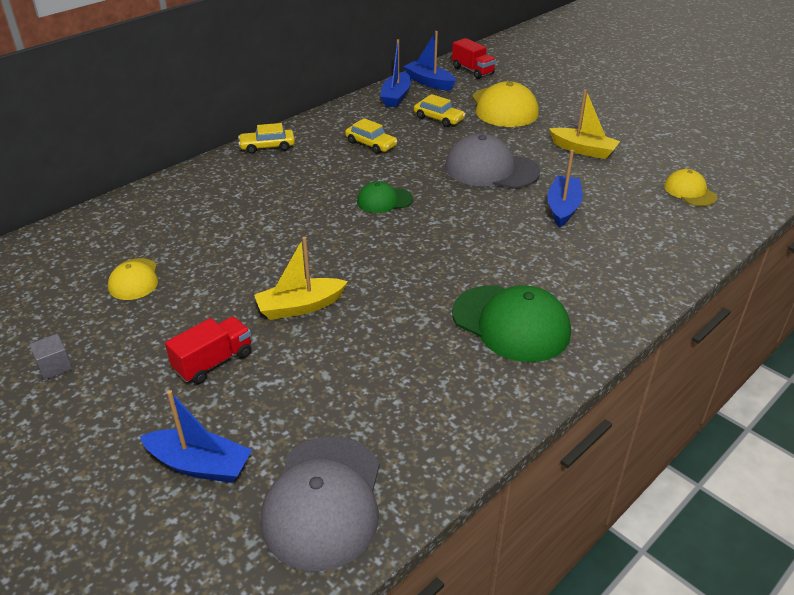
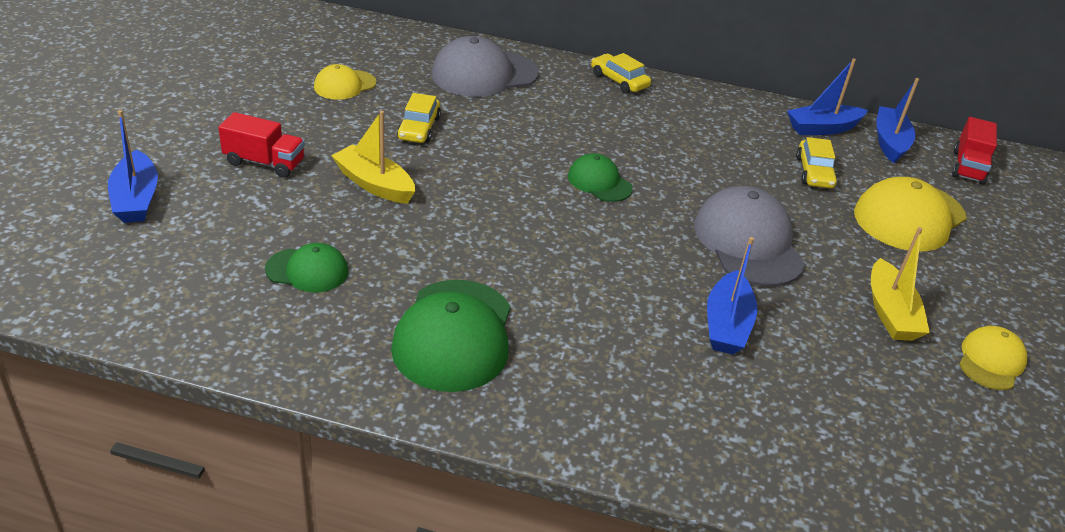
camera: 55 degrees right, 0 degrees up
grey cube [29,334,73,380] -> none
grey cap [260,436,379,571] -> grey cap moved to [431,36,539,97]
yellow car [345,118,397,154] -> yellow car moved to [397,93,441,143]
blue boat [547,150,583,227] -> blue boat turned 120 degrees clockwise [707,237,758,355]
yellow cap [664,169,717,206] -> yellow cap moved to [959,326,1027,390]
none -> green cap [265,243,349,293]

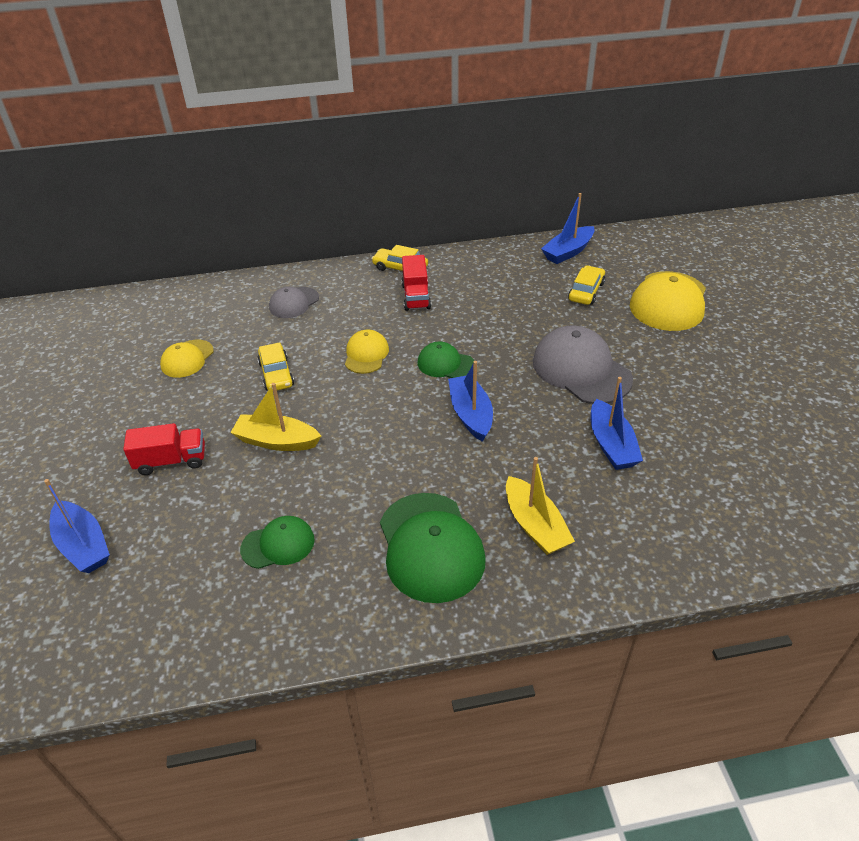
camera: 20 degrees left, 5 degrees up
grey cap [431,36,539,97] -> grey cap [269,287,319,318], size x0.56
yellow car [796,137,837,188] -> yellow car turned 135 degrees counterclockwise [568,266,605,305]
yellow boat [871,227,930,341] -> yellow boat moved to [506,457,575,555]
blue boat [876,78,919,163] -> blue boat moved to [448,361,493,442]
red truck [952,117,997,185] -> red truck moved to [401,255,431,311]
yellow cap [959,326,1027,390] -> yellow cap moved to [345,330,389,374]

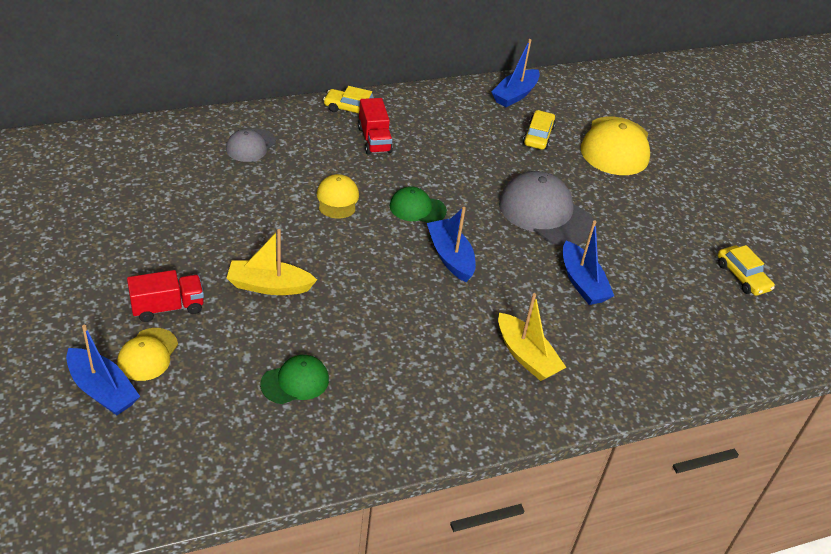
camera: 15 degrees left, 0 degrees up
yellow cap [160,340,214,378] -> yellow cap moved to [117,328,178,381]
yellow car [257,342,294,391] -> yellow car moved to [718,245,775,296]
green cap [380,493,486,603] -> none

